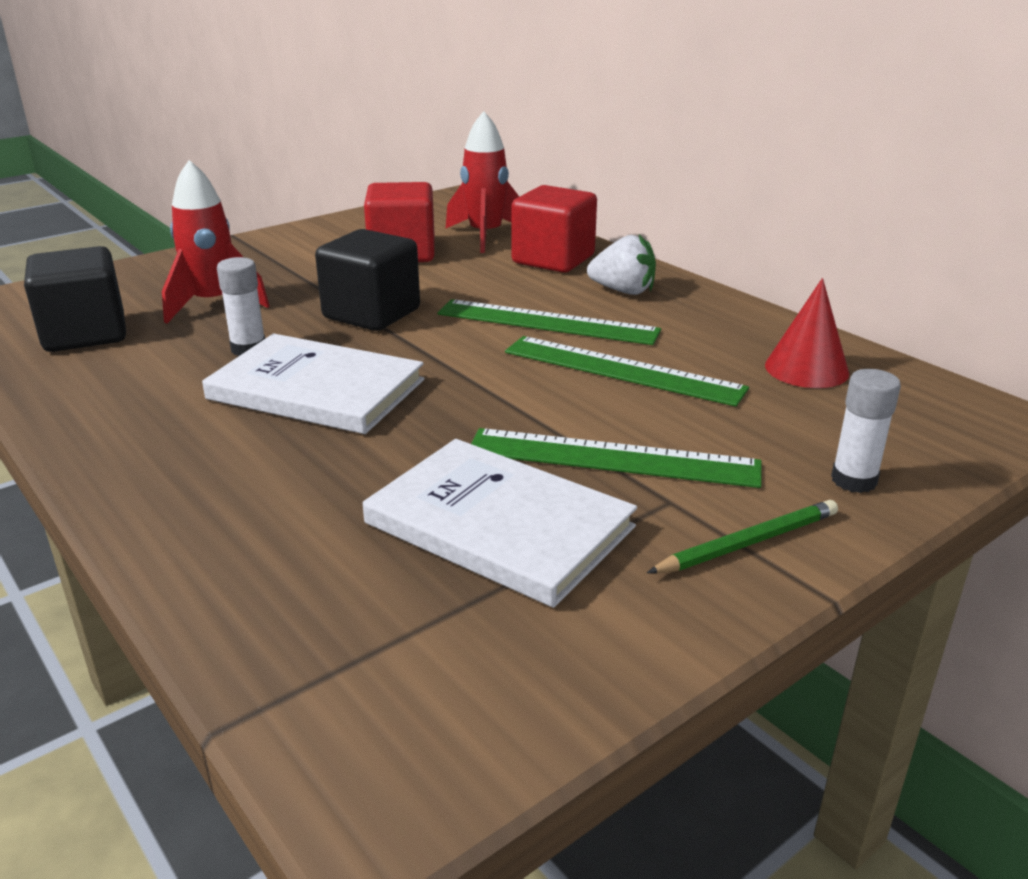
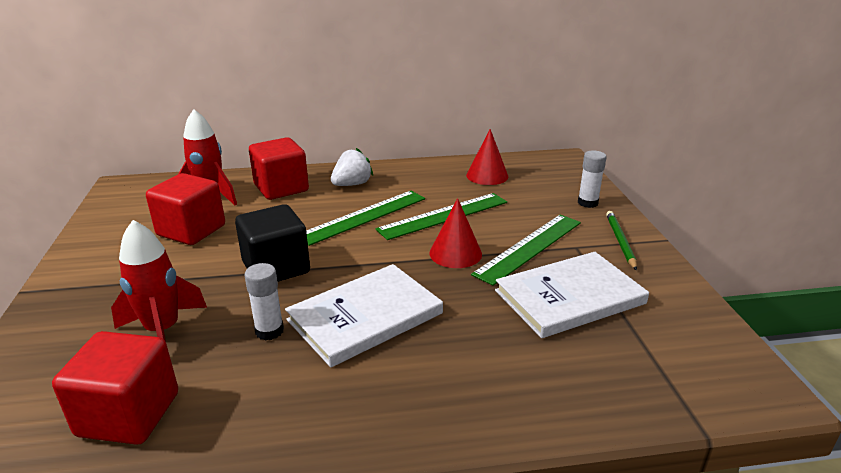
camera: 60 degrees left, 0 degrees up
black cube [24,246,126,352] -> red cube [52,331,178,445]
none -> red cone [429,198,482,268]

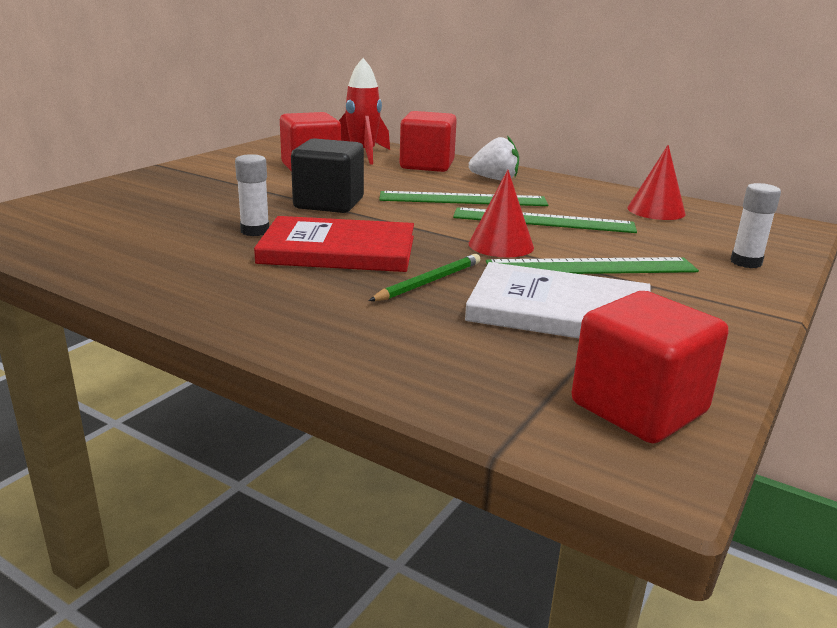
camera: 40 degrees right, 5 degrees down
red cube [52,331,178,445] -> red cube moved to [572,291,729,444]
red rocket [111,220,207,342] -> none
white book [285,264,443,367] -> red book [254,216,414,272]
green pencil [606,211,637,271] -> green pencil moved to [369,254,480,301]

